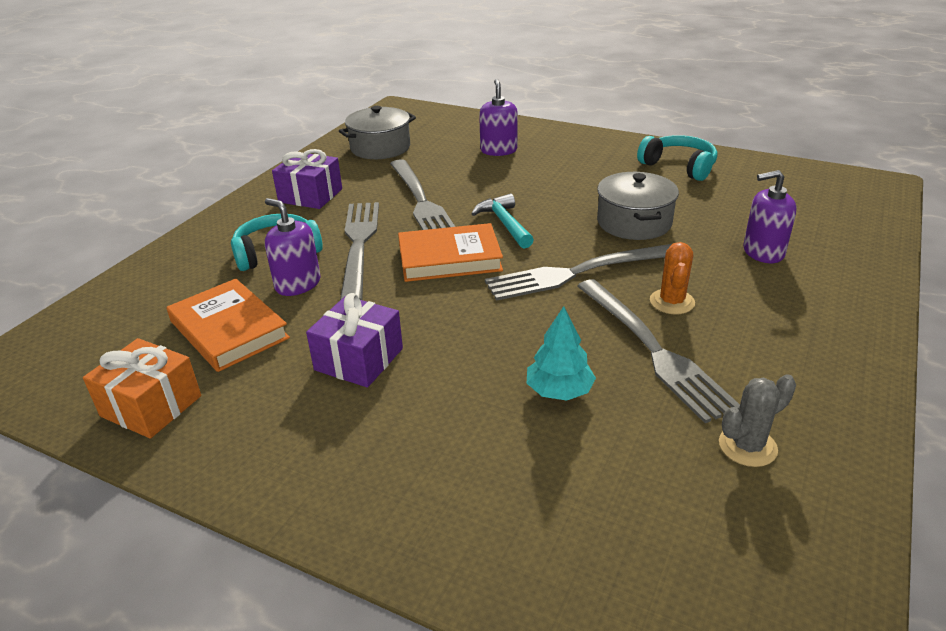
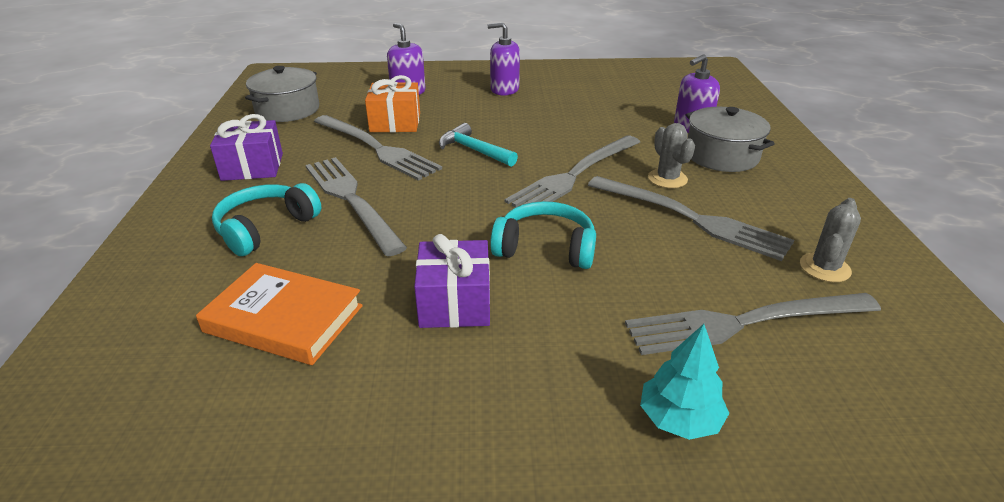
camera: 30 degrees left, 0 degrees up
orange gift [83,338,201,439] -> orange gift moved to [365,75,420,132]
purple soap dispenser [265,198,321,296] -> purple soap dispenser moved to [488,22,520,95]
orange book [398,223,503,282] -> none
turquoise tree [527,306,596,401] -> turquoise tree moved to [640,324,729,440]
grey pot [597,172,679,240] -> grey pot moved to [686,107,775,172]
turquoise headphones [637,135,718,181] -> turquoise headphones moved to [490,201,596,269]
orange cactus [650,242,695,314] -> grey cactus [648,123,695,188]
none -> grey fork [625,293,881,355]

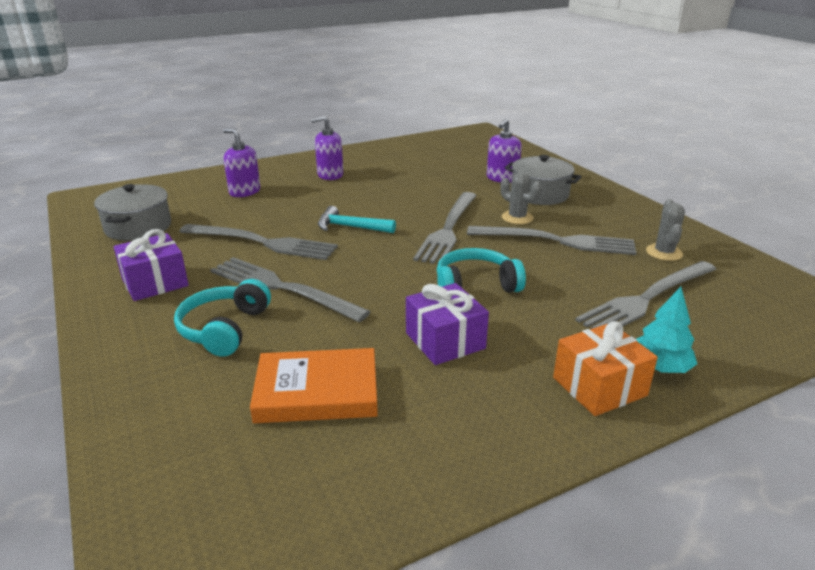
camera: 25 degrees left, 5 degrees down
orange gift [365,75,420,132] -> orange gift moved to [553,321,658,416]

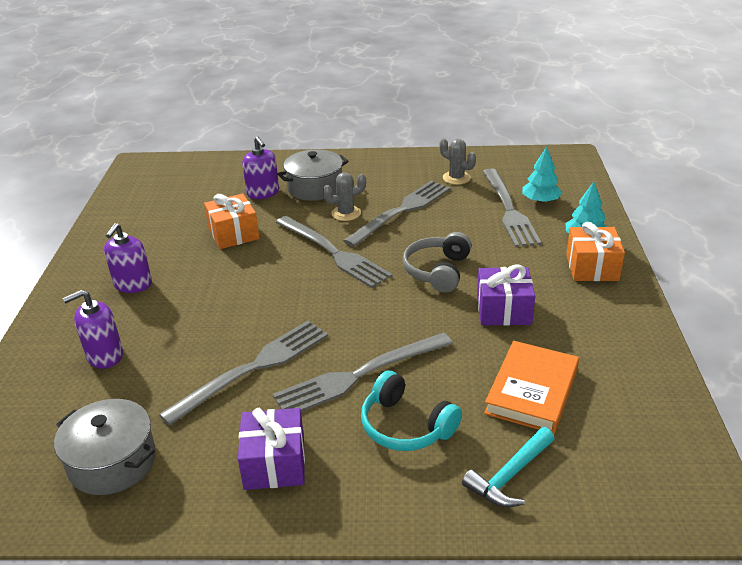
camera: 60 degrees left, 5 degrees up
turquoise hammer [318,206,396,233] -> turquoise hammer moved to [462,427,554,507]
turquoise headphones [437,248,526,293] -> grey headphones [402,232,471,293]
none -> orange gift [204,194,260,249]
none -> turquoise tree [522,147,562,203]

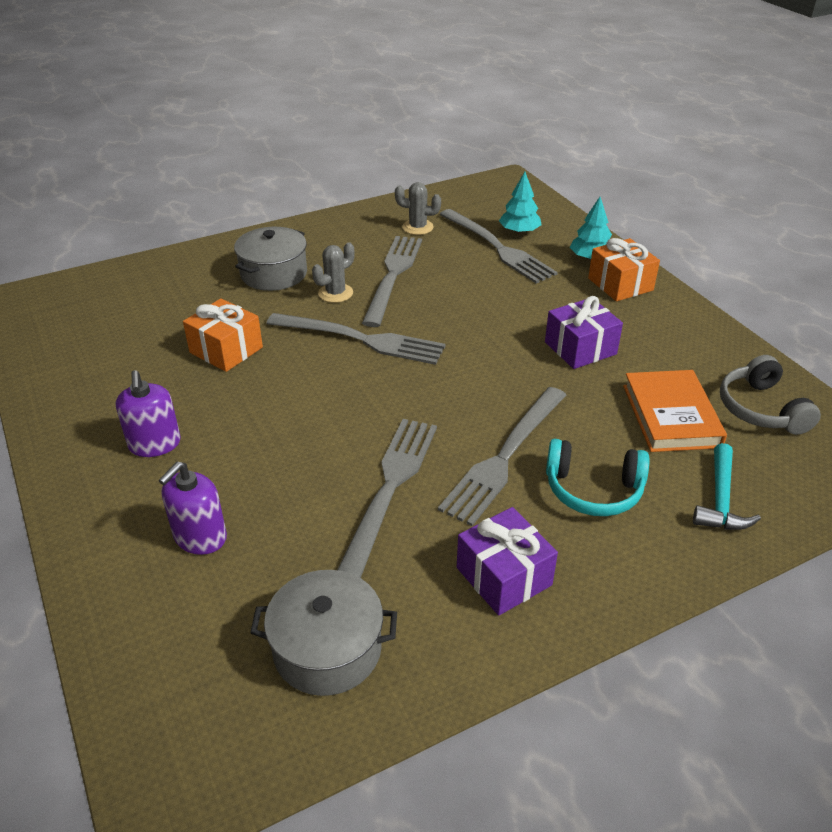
camera: 30 degrees left, 5 degrees up
purple soap dispenser [242,136,279,199] -> none
grey headphones [402,232,471,293] -> grey headphones moved to [720,355,821,435]

